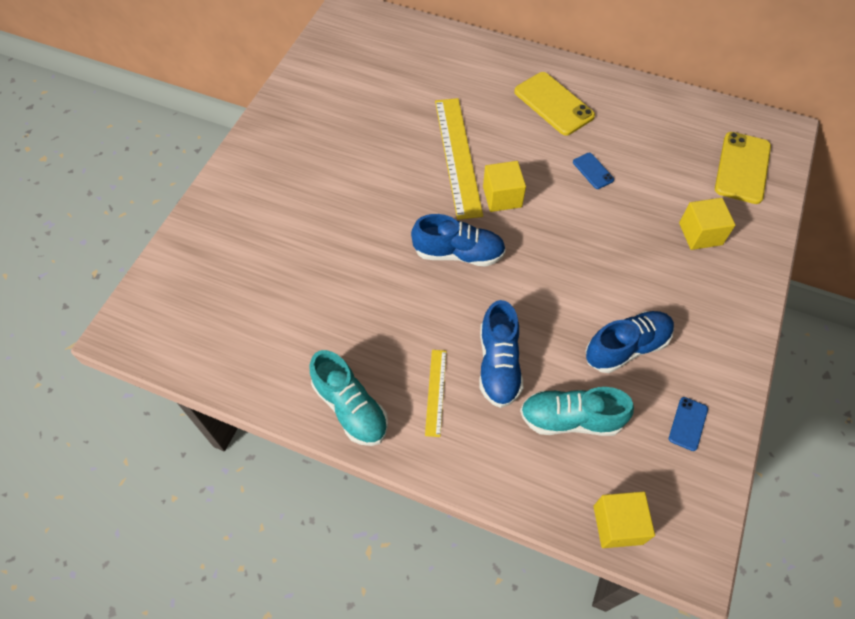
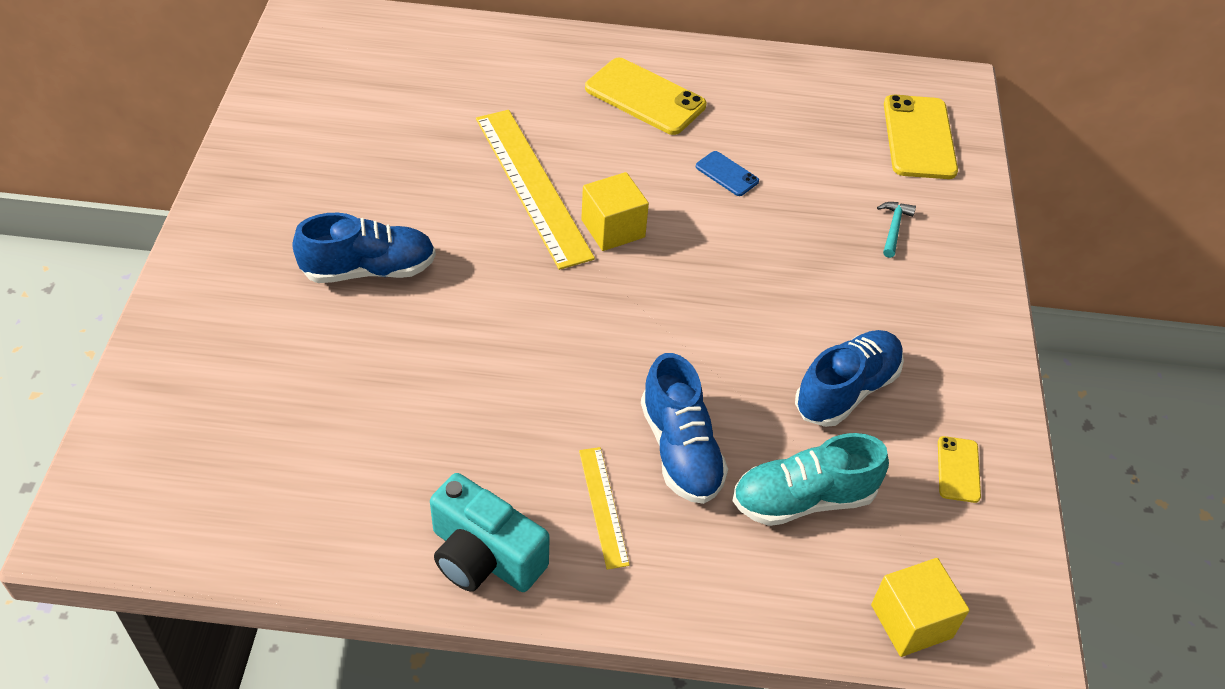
camera: 20 degrees left, 10 degrees down
turquoise shoe [309,350,388,446] -> turquoise camera [430,473,550,592]
blue shoe [411,214,506,267] -> blue shoe moved to [292,213,436,283]
blue phone [669,397,708,451] -> yellow phone [938,436,981,503]
yellow cube [679,198,735,250] -> turquoise hammer [877,202,916,258]

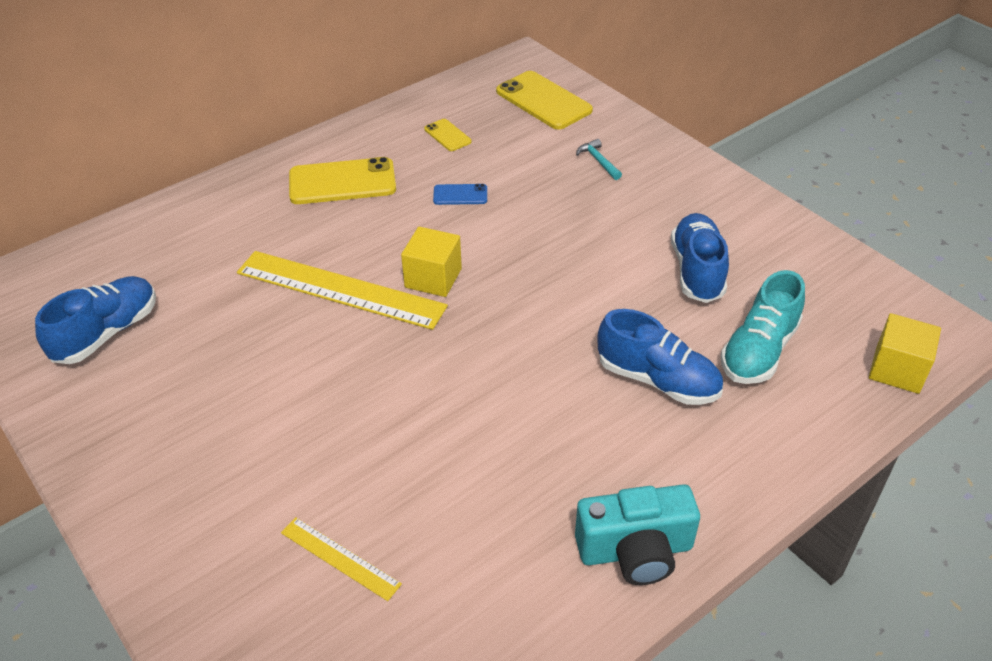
camera: 40 degrees left, 5 degrees down
blue shoe [292,213,436,283] -> blue shoe moved to [35,276,156,364]
yellow ruler [579,447,630,570] -> yellow ruler moved to [281,517,402,601]
yellow phone [938,436,981,503] -> yellow phone moved to [424,119,472,151]

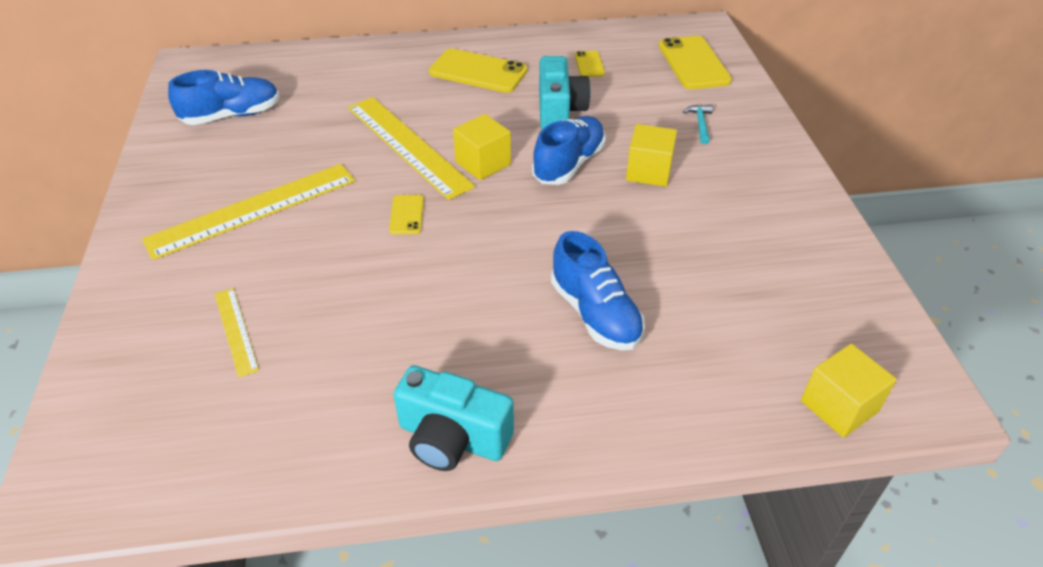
camera: 30 degrees right, 0 degrees up
blue phone [433,184,487,205] -> turquoise camera [539,56,591,129]
blue shoe [671,213,729,303] -> blue shoe moved to [532,116,605,185]
turquoise shoe [721,270,805,384] -> none
none -> yellow ruler [142,164,355,260]
none -> yellow phone [389,195,424,235]
none -> yellow cube [626,124,677,187]

